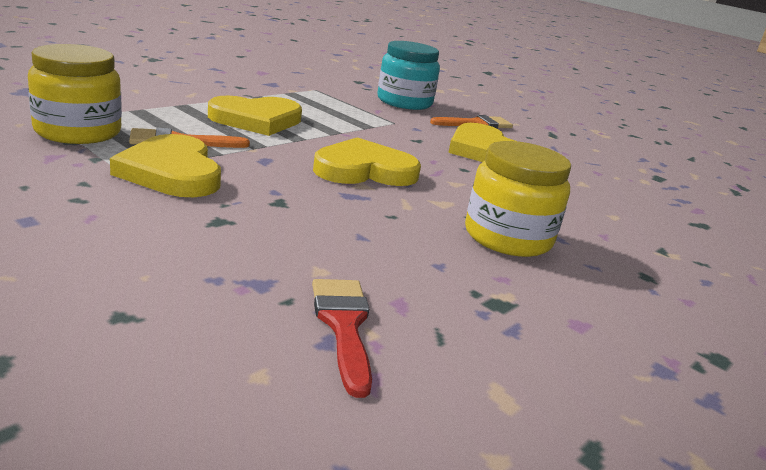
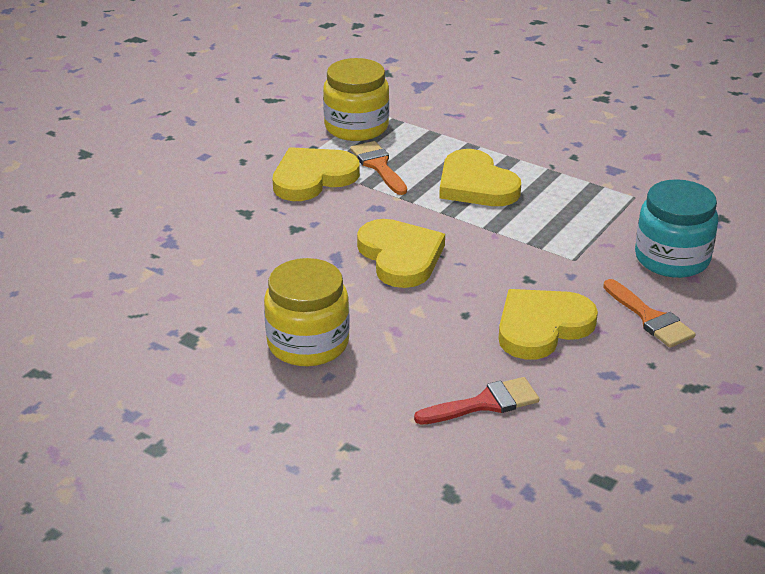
camera: 85 degrees right, 10 degrees up
red brush [312,279,372,398] -> red brush moved to [414,377,540,424]

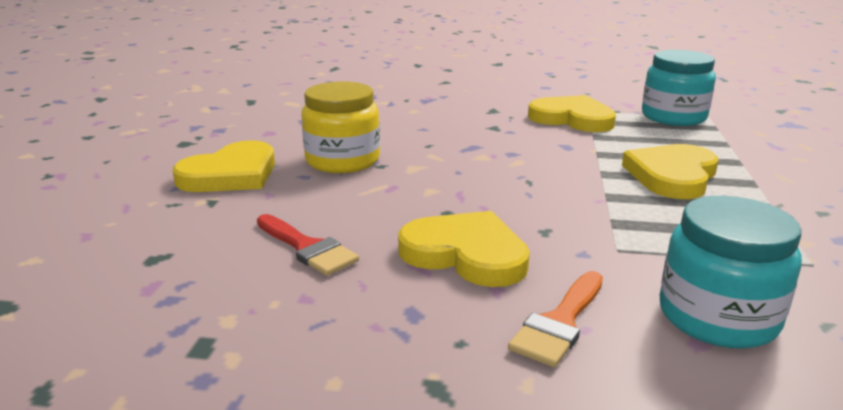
camera: 65 degrees right, 10 degrees down
yellow jar [323,58,389,141] -> turquoise jar [642,50,716,126]
orange brush [350,141,407,195] -> none
yellow heart [357,219,445,288] -> yellow heart moved to [173,140,275,192]

